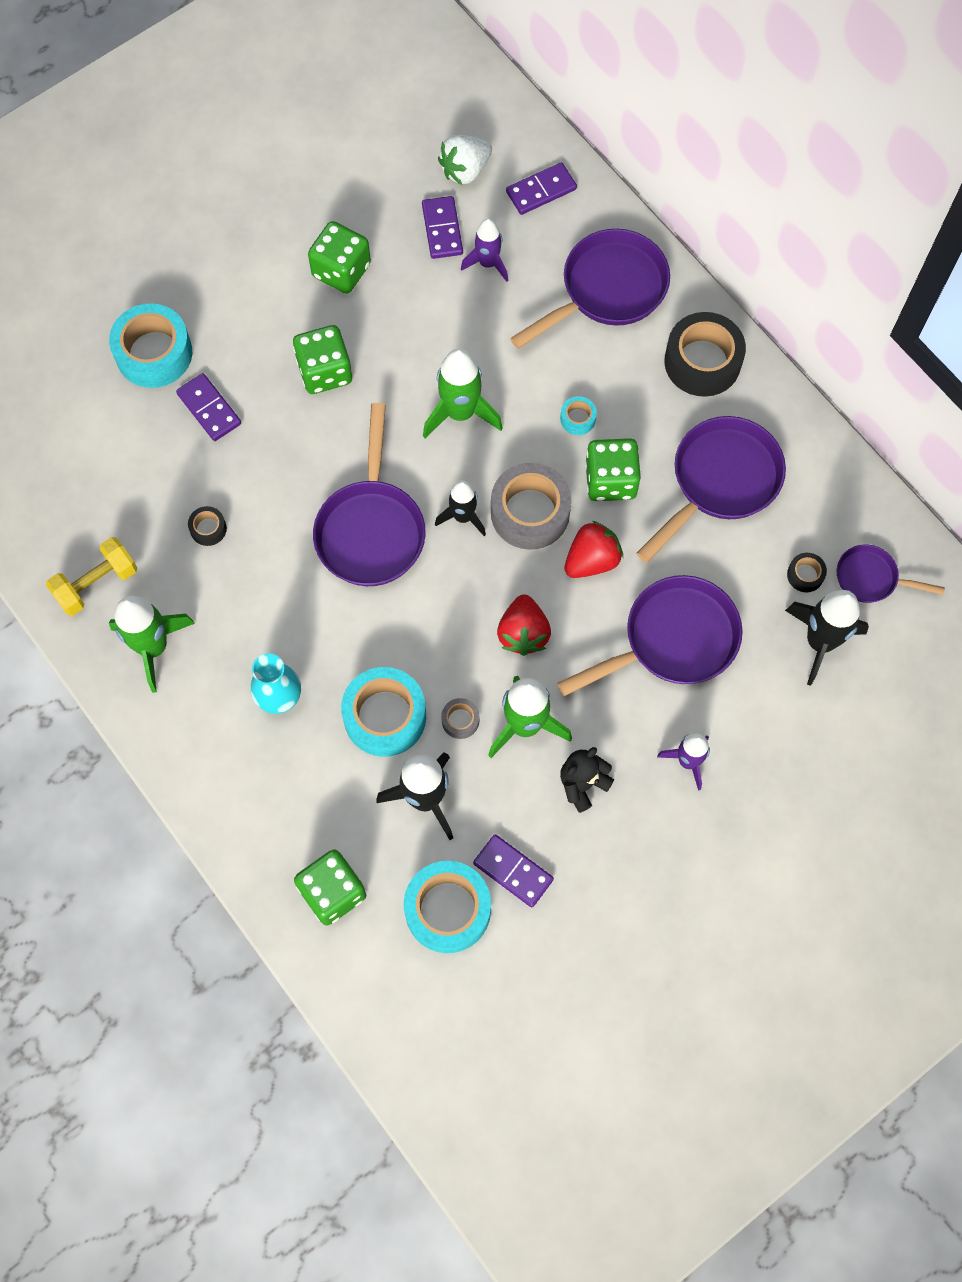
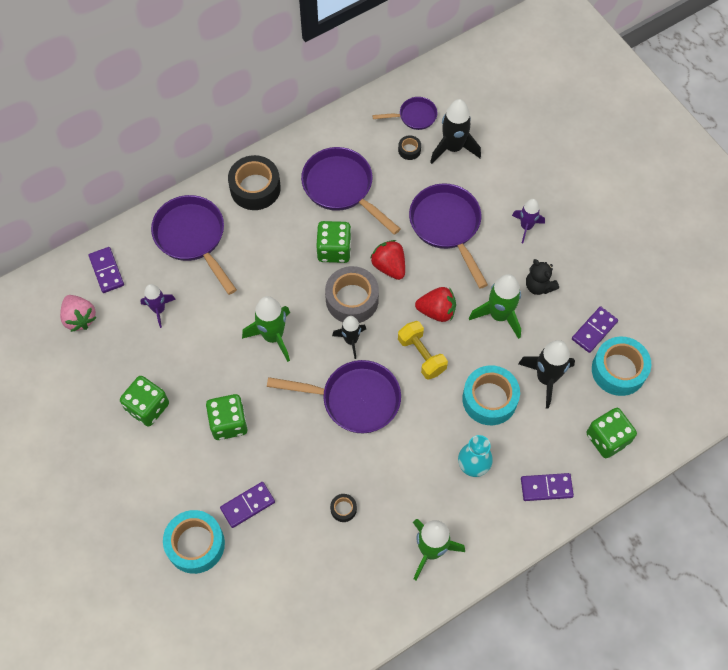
camera: 85 degrees left, 5 degrees down
yellow dumbbell [46,537,137,616] -> yellow dumbbell moved to [398,321,448,380]
purple domino [422,196,463,259] -> purple domino moved to [521,473,574,501]
white strawberry [438,135,492,185] -> pink strawberry [60,295,97,332]
grey tape [441,698,479,739] -> none
turquoise tape [560,396,597,435] -> none
purple pan [837,544,945,603] -> purple pan turned 120 degrees counterclockwise [372,97,438,130]

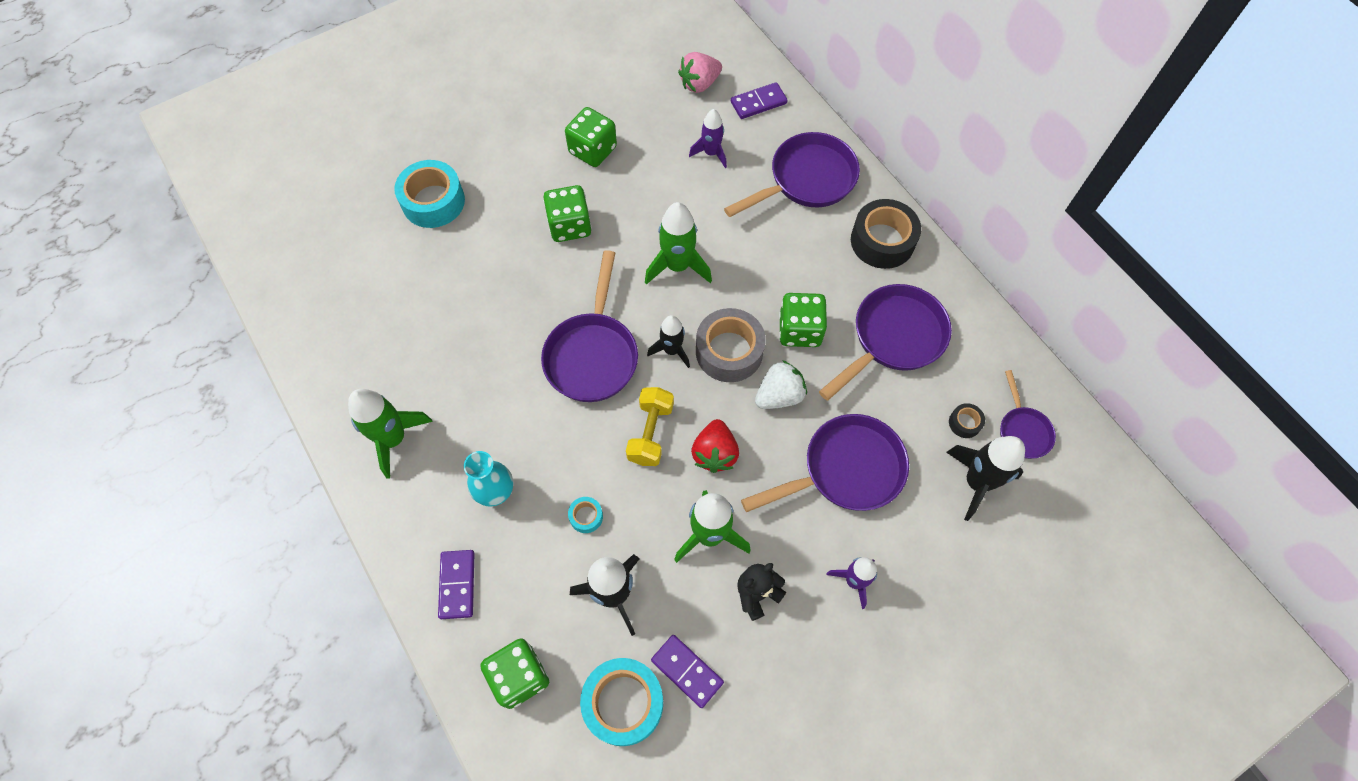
camera: 90 degrees right, 0 degrees up
purple domino [220,482,275,528] -> none
black tape [330,494,357,522] -> none
red strawberry [370,240,405,280] -> white strawberry [755,360,807,409]
yellow dumbbell [398,321,448,380] -> yellow dumbbell turned 45 degrees counterclockwise [626,387,674,466]
turquoise tape [462,365,520,425] -> turquoise tape [568,497,603,533], size x0.46

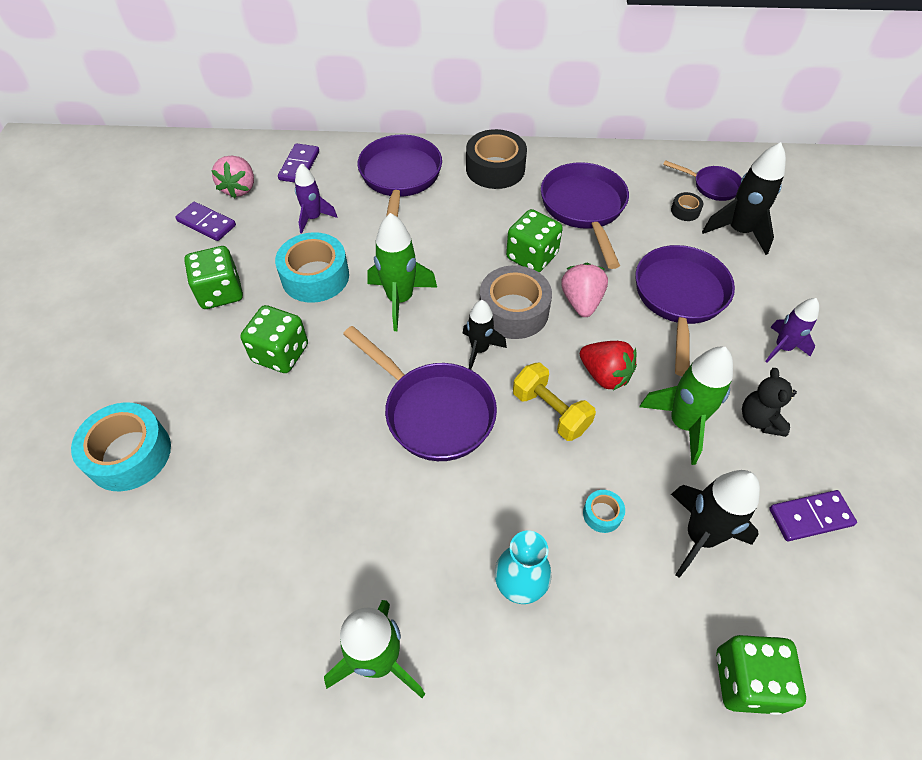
camera: 55 degrees left, 10 degrees down
purple domino [438,550,475,619] -> purple domino moved to [175,202,236,241]
turquoise tape [580,658,663,746] -> turquoise tape moved to [275,232,349,303]
white strawberry [755,360,807,409] -> pink strawberry [561,263,608,317]

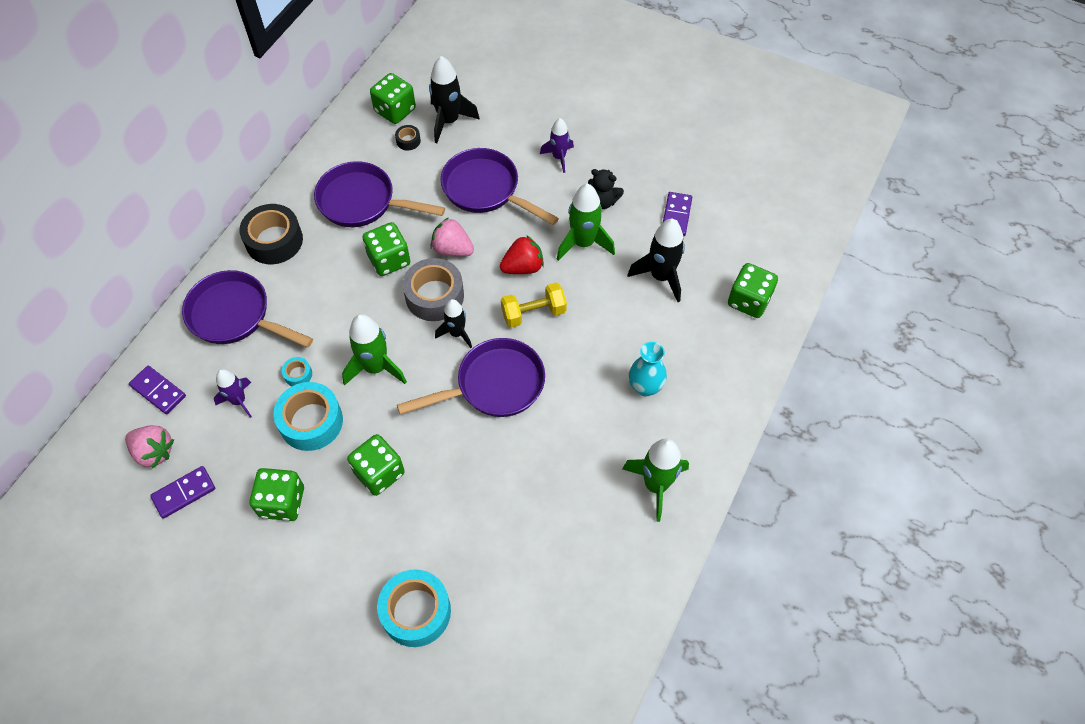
camera: 65 degrees left, 5 degrees up
turquoise tape [583,490,625,533] -> turquoise tape moved to [282,357,312,386]
purple pan [663,160,742,201] -> green dice [370,73,416,124]

